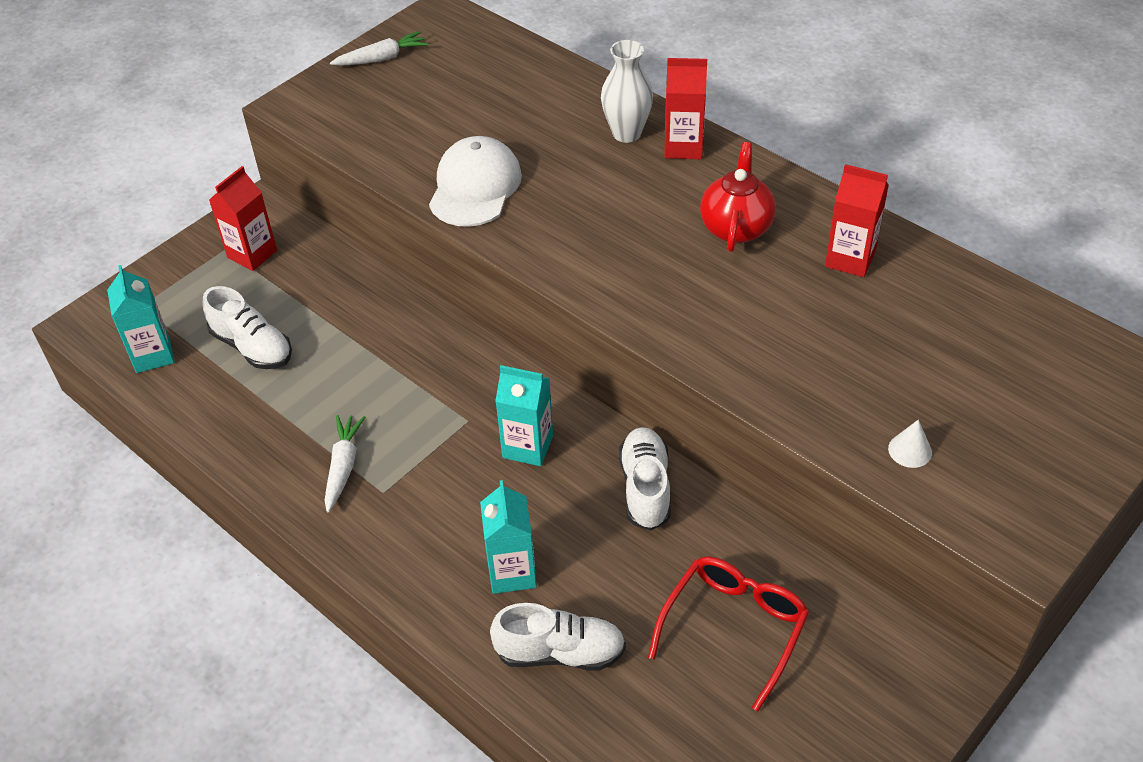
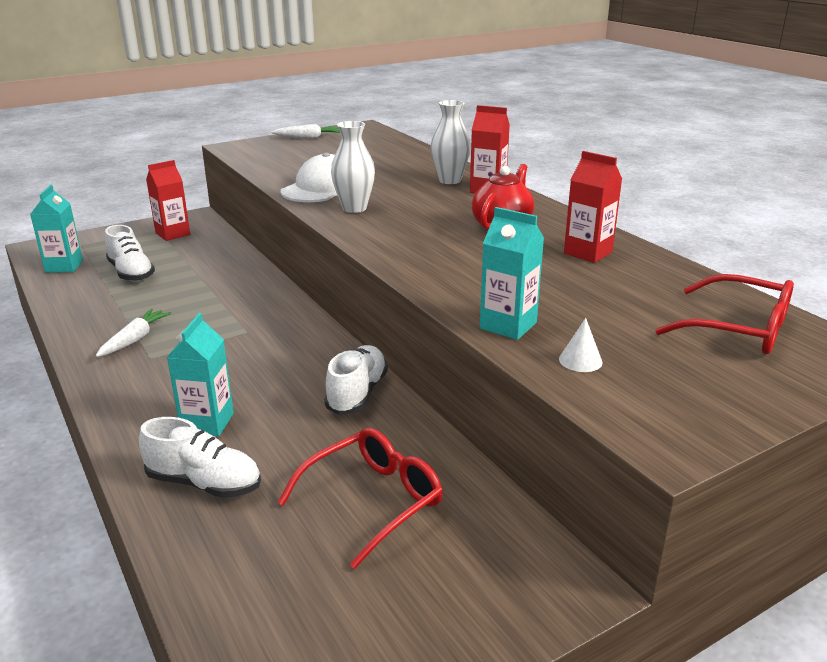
camera: 15 degrees right, 20 degrees down
turquoise carton [495,365,553,466] -> turquoise carton moved to [480,207,544,340]
none -> white vase [331,121,375,213]
none -> red glasses [655,274,794,354]

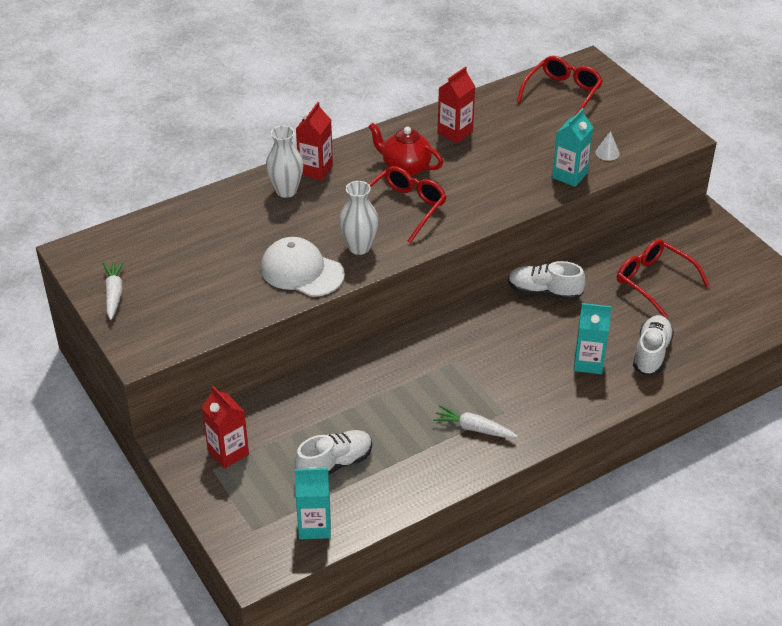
camera: 90 degrees left, 15 degrees up
none -> red glasses [369,166,447,243]

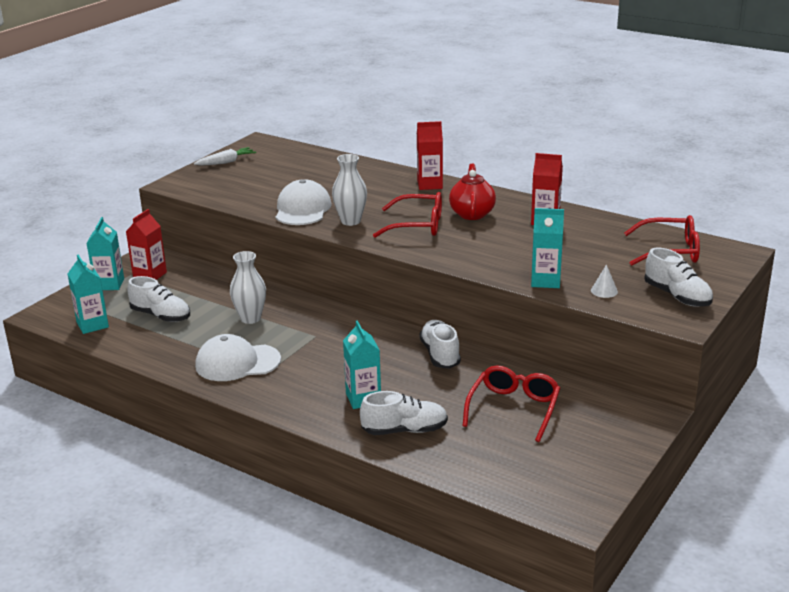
camera: 65 degrees right, 15 degrees down
white vase [266,125,304,198] -> white vase moved to [230,251,266,324]
white carrot [433,405,518,438] -> white cap [195,334,281,381]
none -> turquoise carton [86,217,124,290]
none -> white shoe [644,248,713,307]

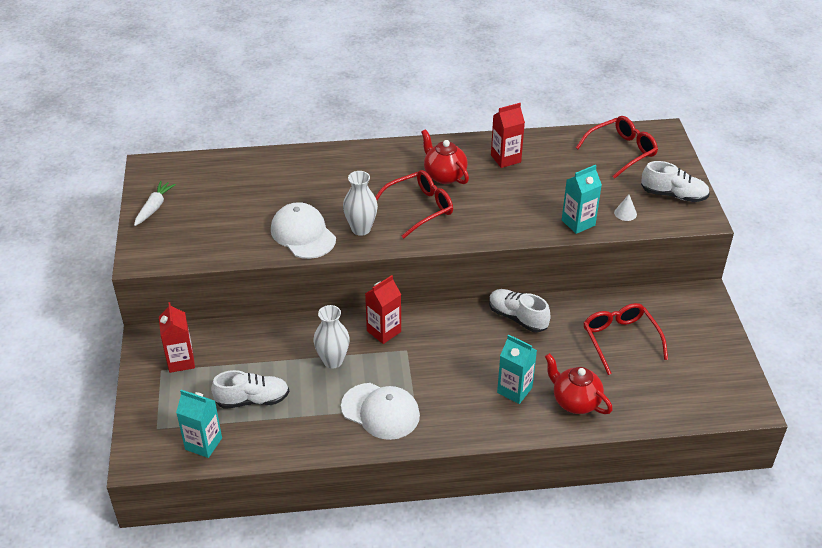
camera: 40 degrees left, 15 degrees up
turquoise carton [86,217,124,290] -> none
white cap [195,334,281,381] -> white cap turned 105 degrees counterclockwise [341,383,420,440]
white shoe [360,391,448,435] -> red teapot [545,353,613,414]
red carton [417,121,443,190] -> red carton moved to [365,275,401,344]

